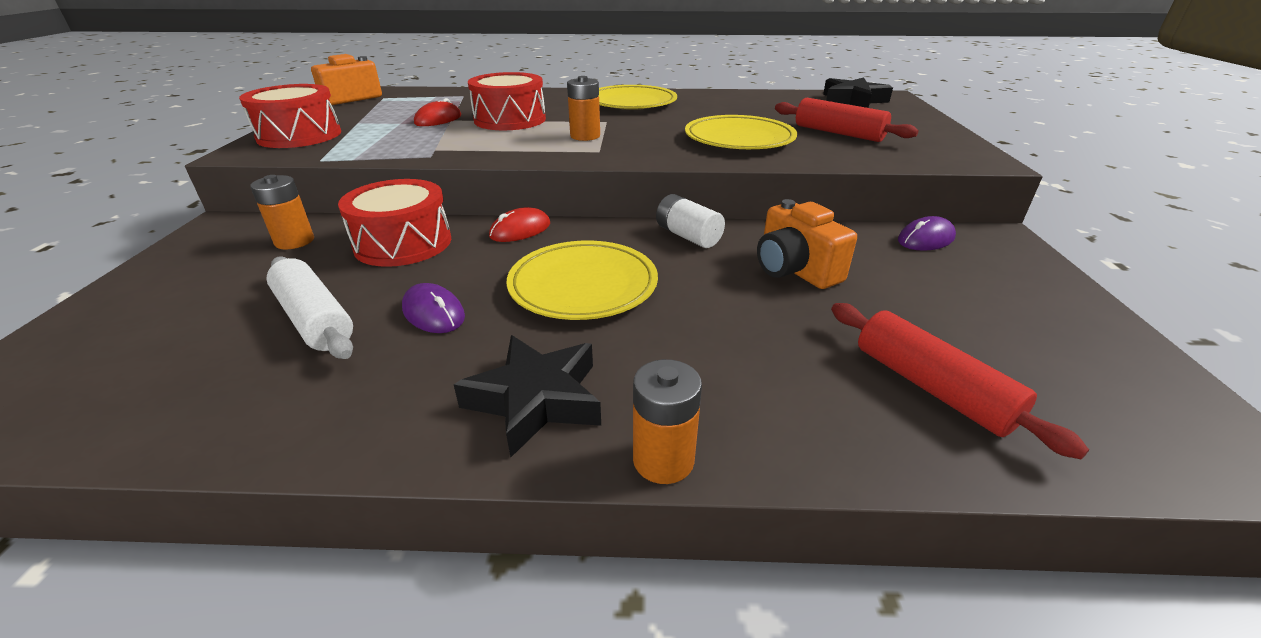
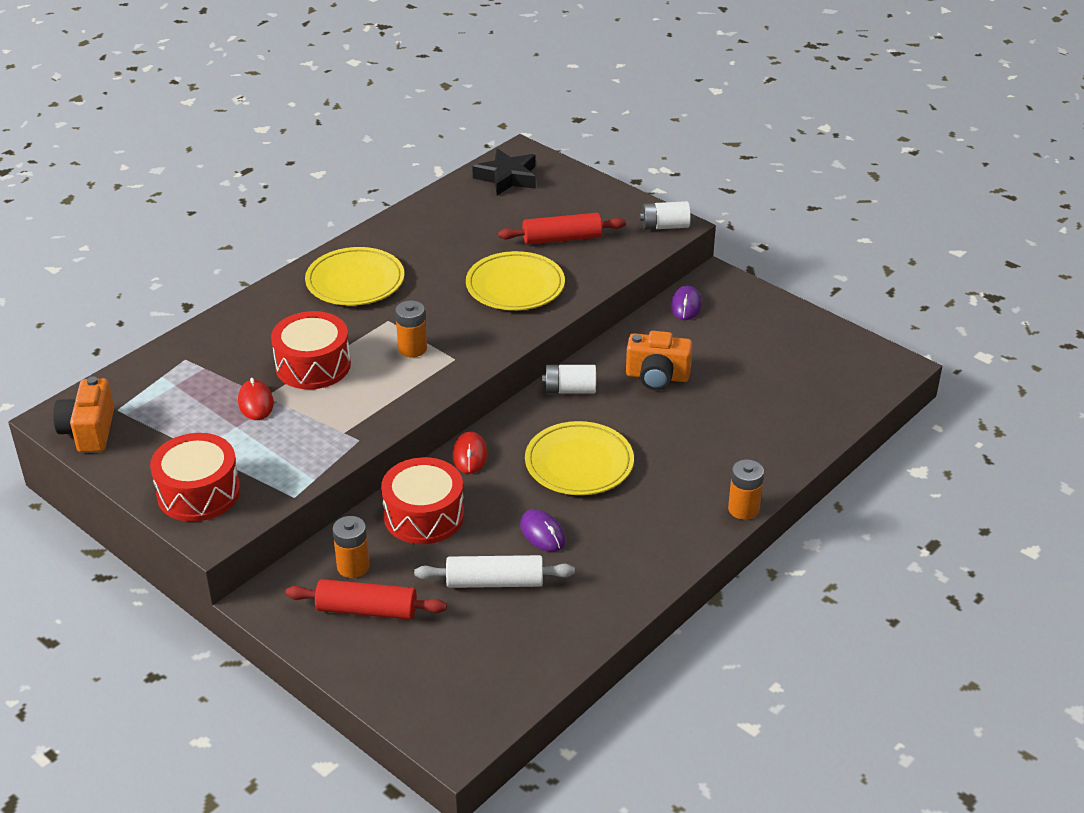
camera: 50 degrees left, 5 degrees up
purple mouse [402,283,465,333] -> purple mouse turned 60 degrees clockwise [520,509,566,552]
black star [453,335,601,458] -> none
red rolling pin [831,303,1089,459] -> red rolling pin moved to [285,579,447,620]
none -> white battery [639,201,691,230]

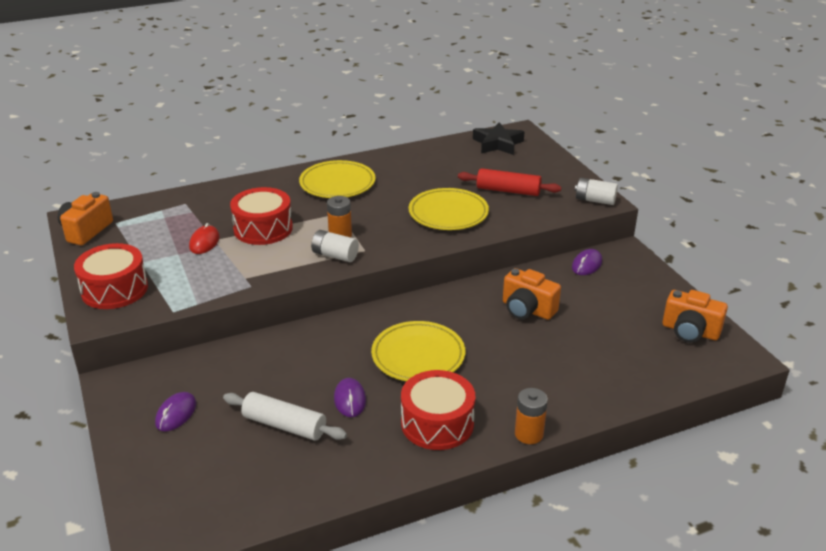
camera: 25 degrees right, 5 degrees down
red rolling pin [285,579,447,620] -> purple mouse [155,392,196,432]
orange battery [333,516,370,578] -> none
red drum [381,457,464,544] -> red drum moved to [401,370,475,450]
red mouse [453,431,487,474] -> none
white battery [542,365,596,394] -> white battery moved to [311,230,359,262]
none -> orange camera [662,290,728,343]

